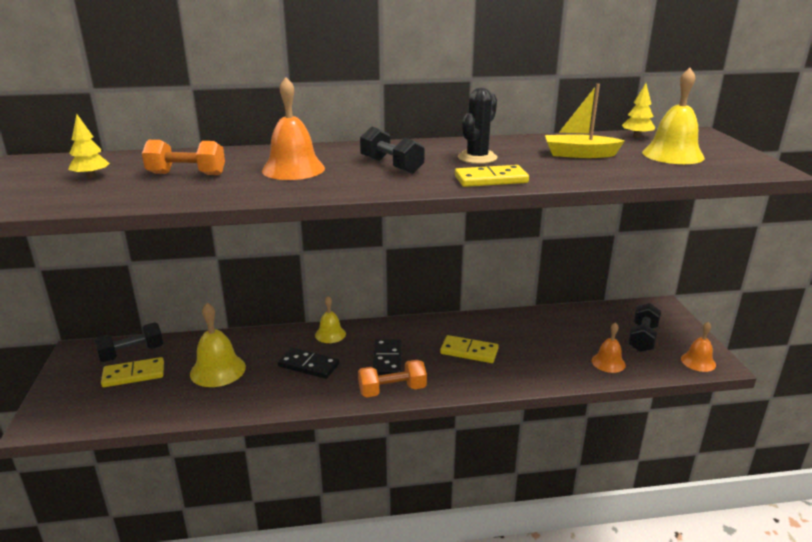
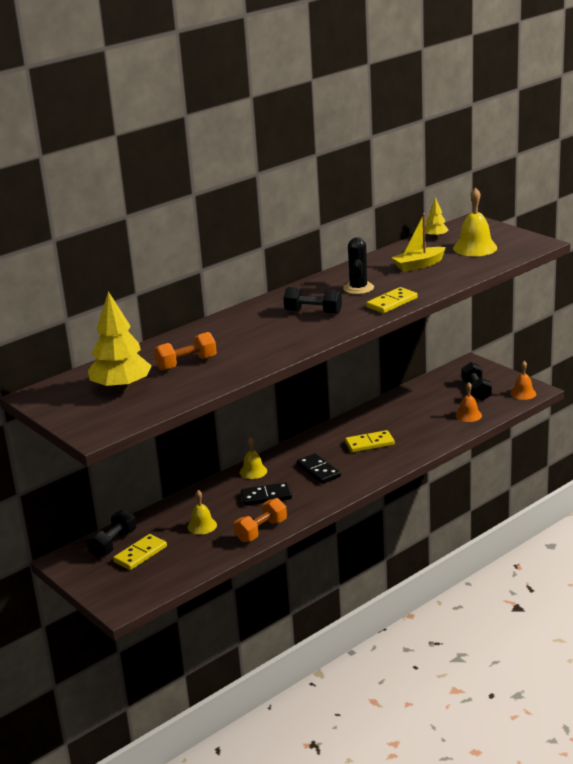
camera: 30 degrees left, 0 degrees up
yellow tree [68,114,110,178] -> yellow tree [88,291,151,391], size x2.02
yellow bell [190,303,246,387] -> yellow bell [188,490,217,535], size x0.62
orange bell [262,77,325,180] -> none
orange dumbbell [358,360,427,397] -> orange dumbbell moved to [234,498,287,542]

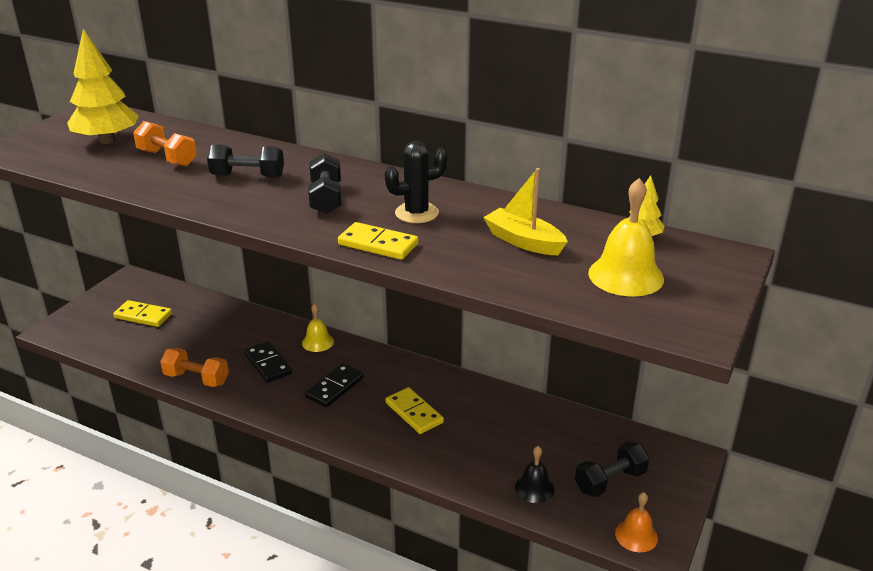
camera: 65 degrees right, 5 degrees up
black dumbbell [87,509,136,558] -> black dumbbell moved to [207,144,284,178]
yellow bell [188,490,217,535] -> none
orange bell [455,382,482,422] -> black bell [515,446,555,503]

